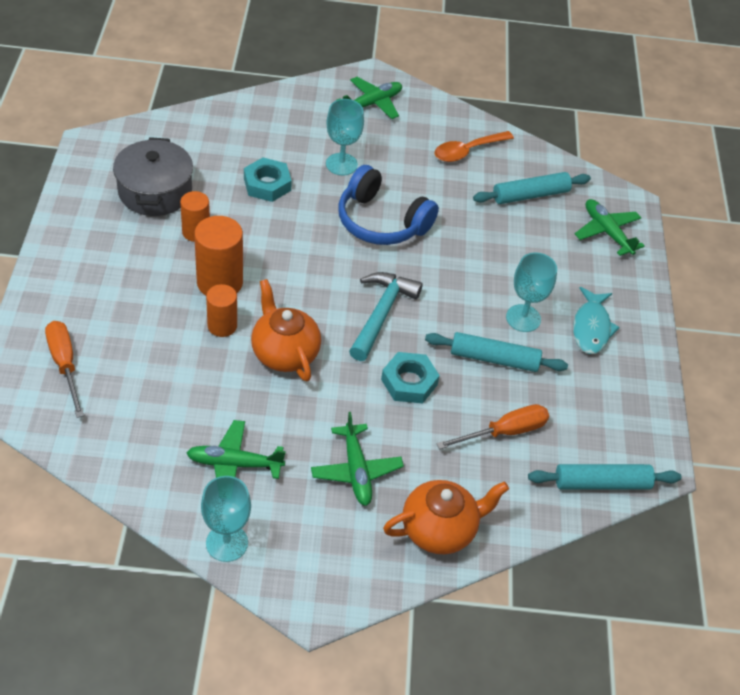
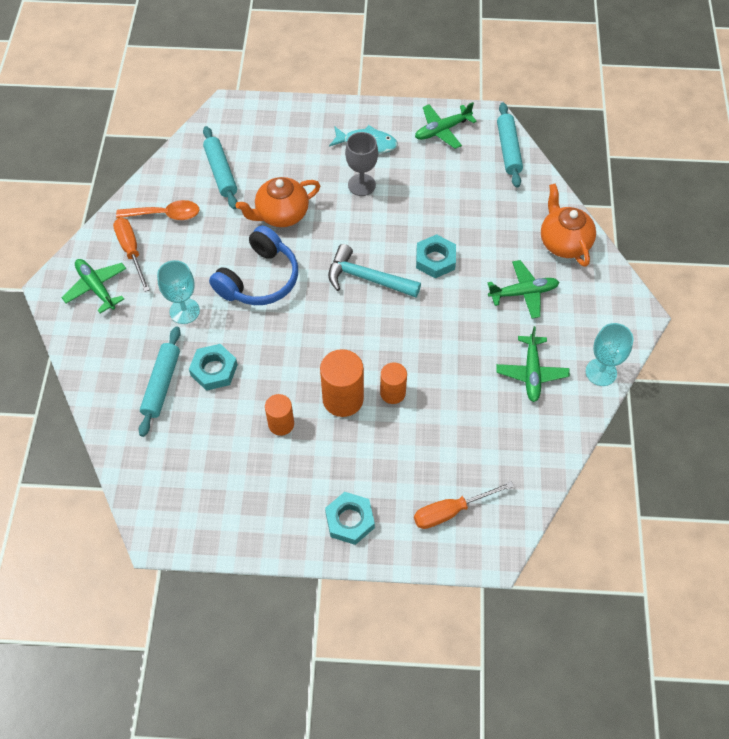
camera: 85 degrees left, 10 degrees up
grey pot [113,137,193,216] -> none
orange teapot [251,279,321,381] -> orange teapot moved to [236,177,320,227]
turquoise rolling pin [425,332,568,372] -> turquoise rolling pin moved to [139,326,181,437]
orange spoon [435,131,514,162] -> orange spoon turned 60 degrees counterclockwise [116,200,200,220]
orange screwdriver [436,404,549,449] -> orange screwdriver moved to [113,218,150,292]
turquoise goblet [506,253,557,332] -> grey goblet [345,132,378,196]
green plane [575,199,645,256] -> green plane moved to [415,102,477,149]
none -> turquoise nut [325,492,375,545]

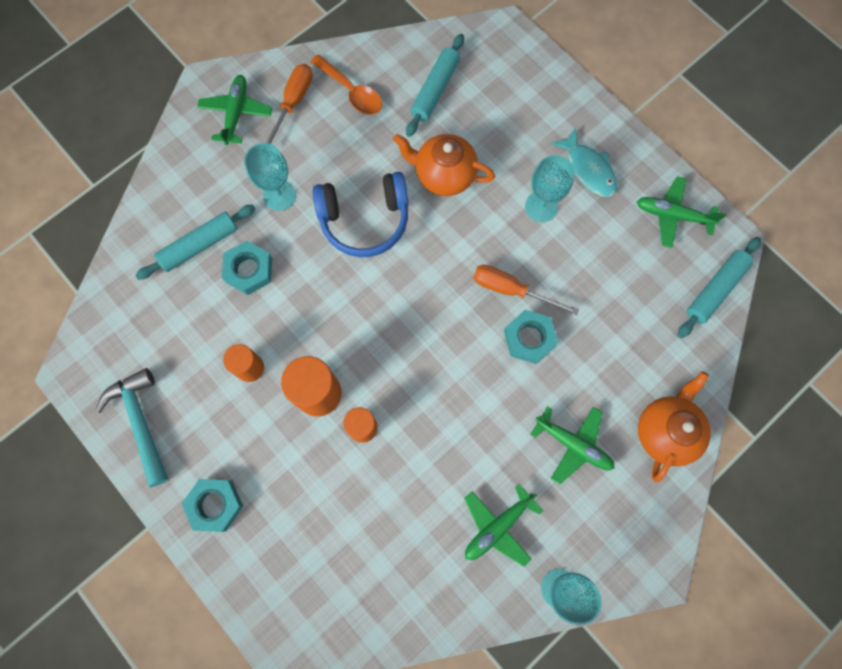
camera: 45 degrees right, 15 degrees up
turquoise hammer [328,244,421,298] -> turquoise hammer moved to [95,368,168,487]
grey goblet [345,132,378,196] -> turquoise goblet [525,155,575,222]
orange screwdriver [414,481,514,529] -> orange screwdriver moved to [473,265,579,315]

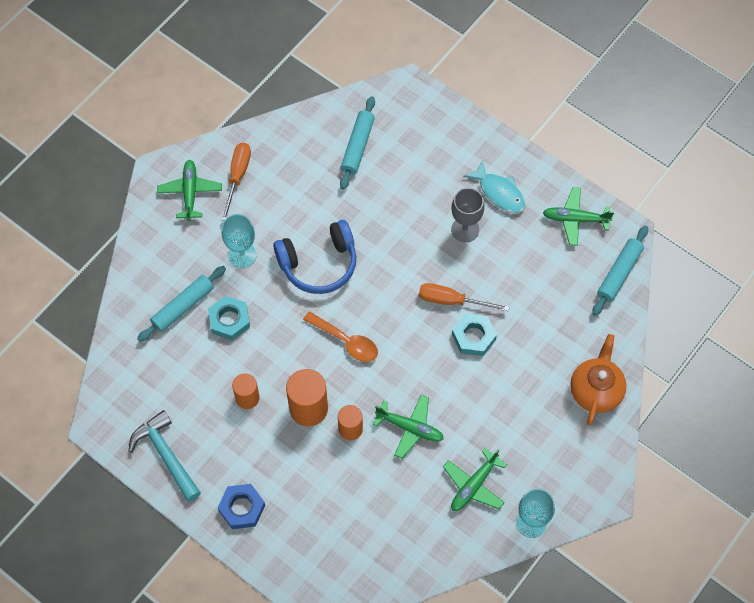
camera: 10 degrees left, 10 degrees down
turquoise nut [182,479,243,532] -> blue nut [218,484,265,529]
orange spoon [311,55,382,115] -> orange spoon moved to [303,311,378,362]
orange teapot [393,134,495,196] -> none
turquoise goblet [525,155,575,222] -> grey goblet [451,188,484,242]
green plane [530,406,615,484] -> green plane moved to [373,395,444,458]

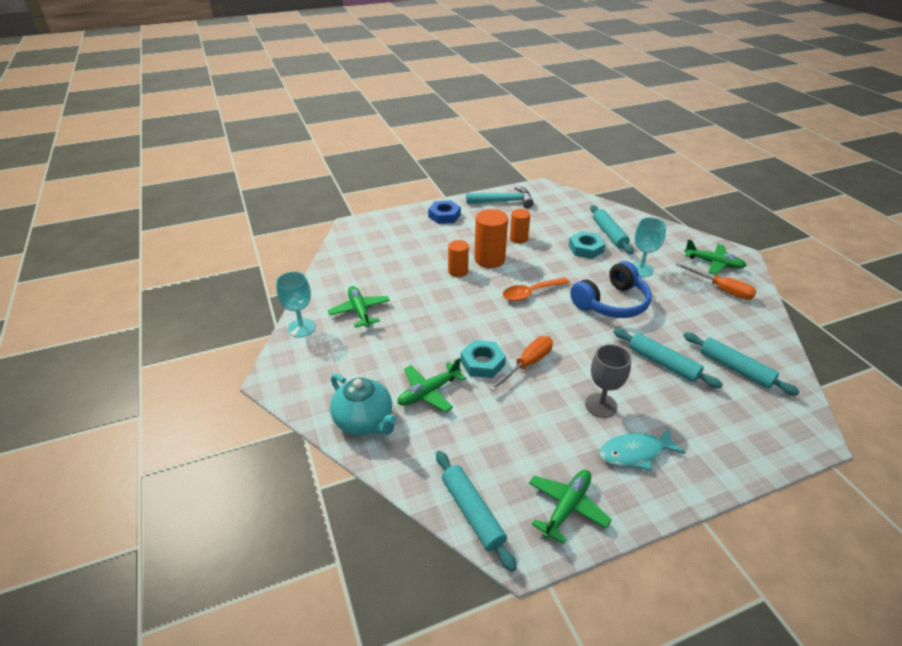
camera: 120 degrees right, 25 degrees down
blue headphones [273,220,356,294] -> blue headphones turned 135 degrees counterclockwise [570,261,652,318]
green plane [373,395,444,458] -> green plane moved to [398,358,466,412]
orange teapot [570,334,627,425] -> turquoise teapot [330,374,397,435]
none -> turquoise rolling pin [613,328,723,388]

